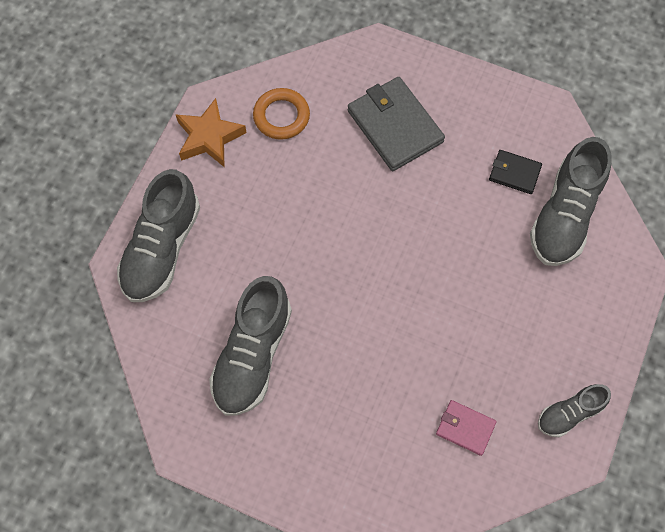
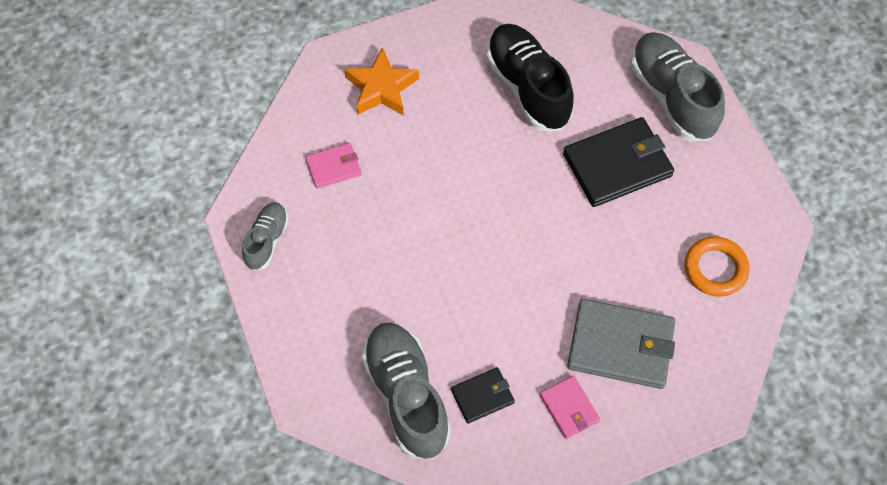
camera: 135 degrees right, 5 degrees down
orange star [175,98,247,167] -> orange star moved to [344,47,419,116]
grey shoe [209,276,292,415] -> black shoe [486,24,574,131]
none -> pink wallet [540,376,600,439]
none -> black wallet [563,117,674,207]

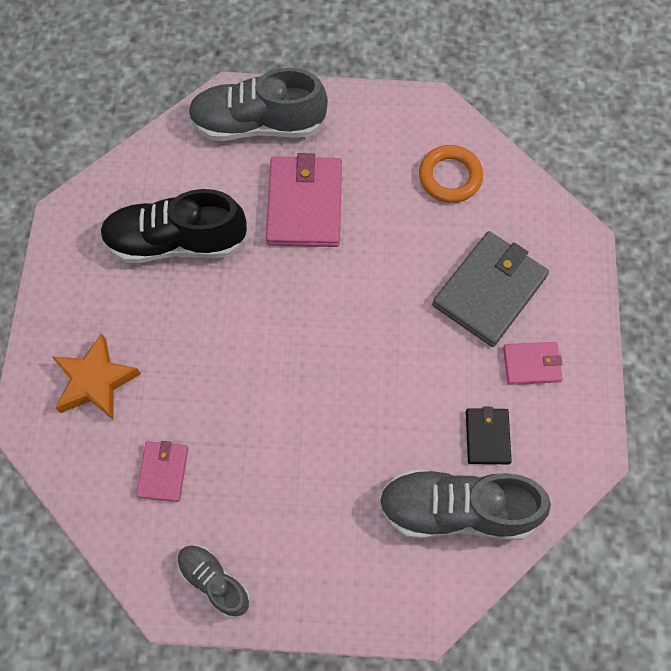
camera: 65 degrees left, 5 degrees up
black wallet [563,117,674,207] -> pink wallet [266,153,342,247]

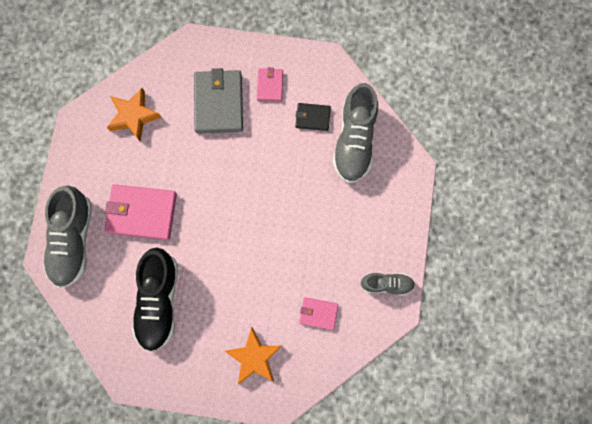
camera: 85 degrees left, 10 degrees up
grey shoe [177,545,250,618] -> grey shoe turned 135 degrees counterclockwise [361,273,415,296]
orange ring [419,145,483,203] -> orange star [107,88,162,142]
grey wallet [432,231,549,347] -> grey wallet turned 45 degrees clockwise [194,68,243,133]

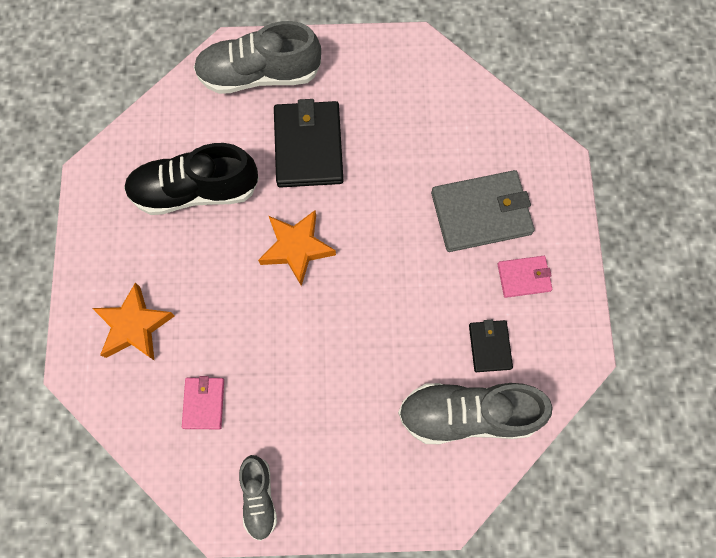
camera: 80 degrees right, 5 degrees down
pink wallet [104,184,177,240] -> black wallet [274,99,343,188]
orange star [107,88,162,142] -> orange star moved to [258,210,336,286]

